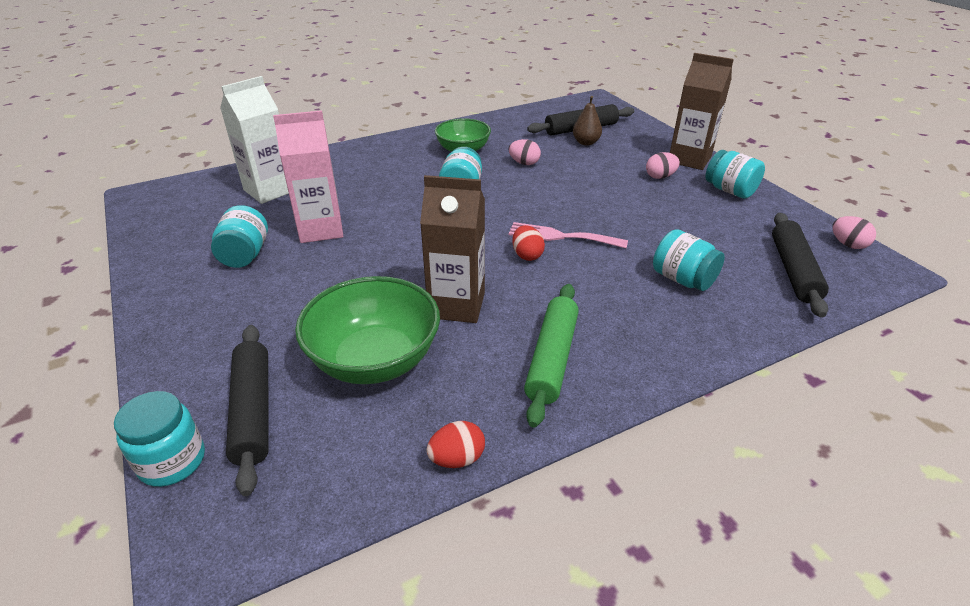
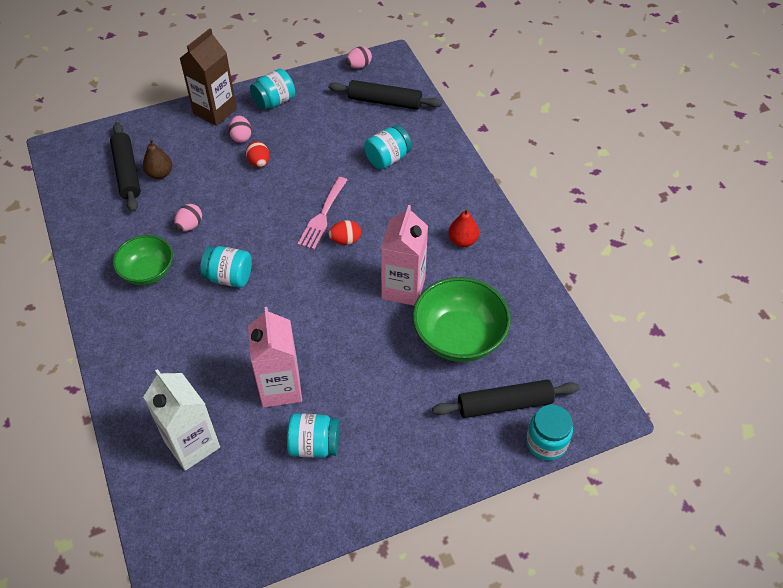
camera: 85 degrees left, 15 degrees up
brown carton [420,175,485,323] -> pink carton [381,205,428,306]
red egg [426,421,485,468] -> red egg moved to [246,141,269,167]
green rolling pin [524,284,579,427] -> red pear [448,208,479,247]

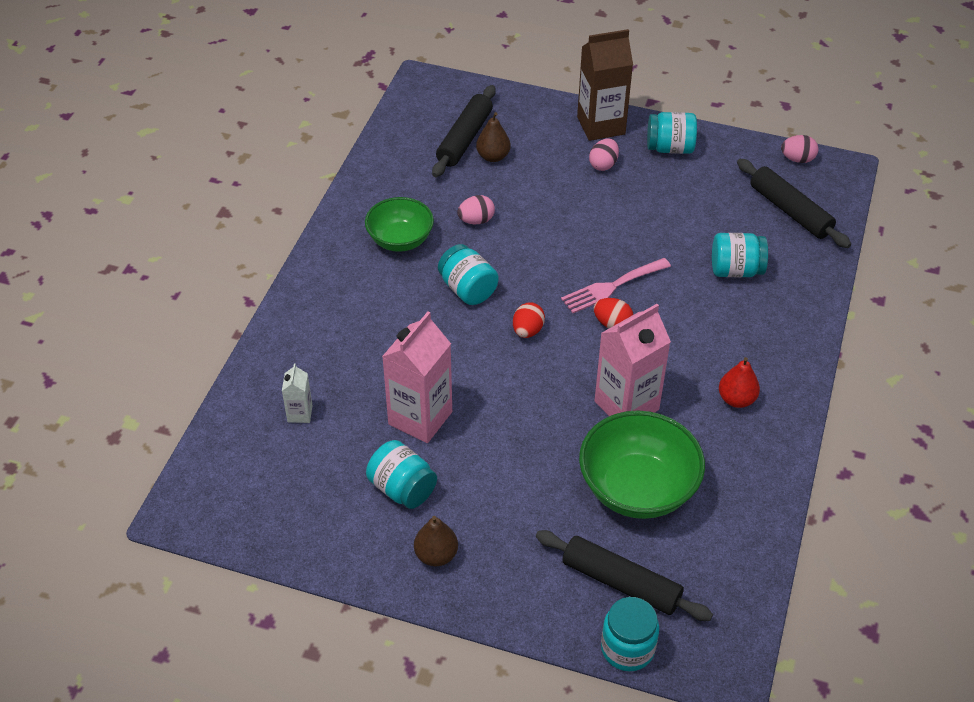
camera: 40 degrees right, 5 degrees down
white carton [143,369,220,471] -> white carton [282,363,313,423], size x0.48
red egg [246,141,269,167] -> red egg moved to [513,302,545,338]
none -> brown pear [414,516,458,566]

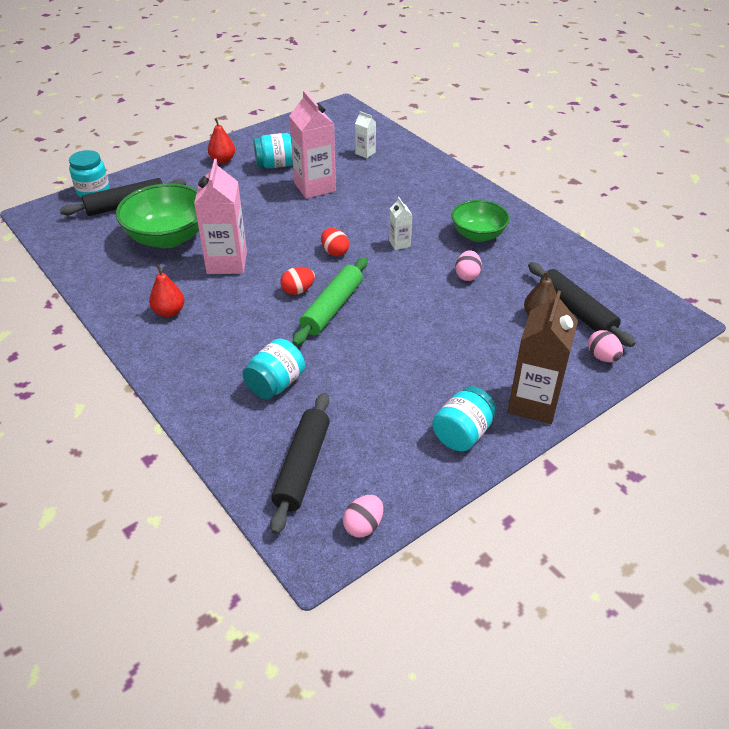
camera: 125 degrees right, 5 degrees down
brown pear [414,516,458,566] -> red pear [208,118,235,164]
turquoise jar [438,244,499,305] -> white carton [389,197,412,250]
pink fork [561,258,671,313] -> green rolling pin [292,257,367,346]
pink egg [589,138,619,171] -> pink egg moved to [588,330,623,362]
black rolling pin [737,159,851,248] -> black rolling pin turned 75 degrees counterclockwise [270,392,330,534]

